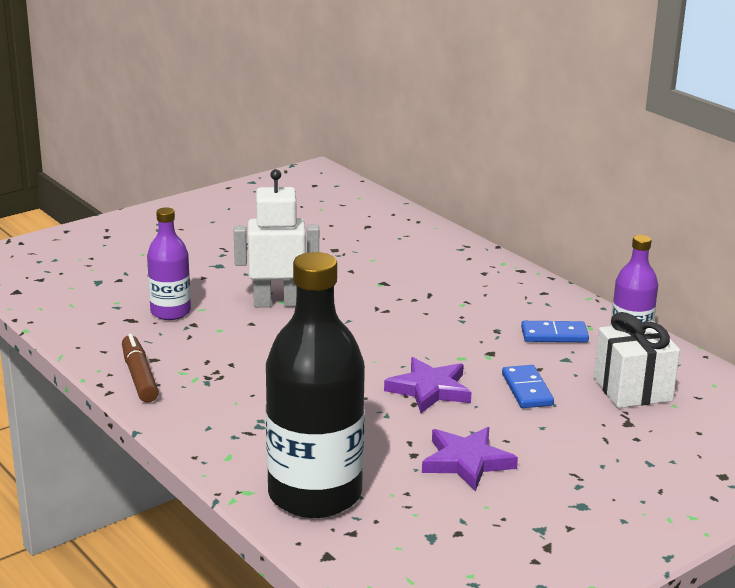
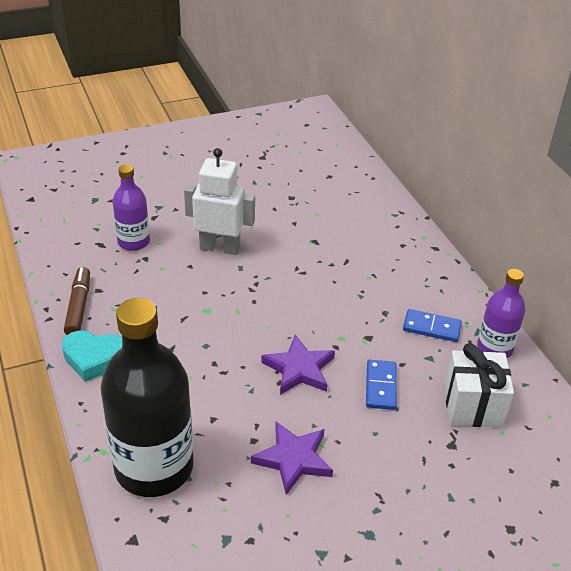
camera: 15 degrees right, 15 degrees up
none -> turquoise heart [62,330,122,382]

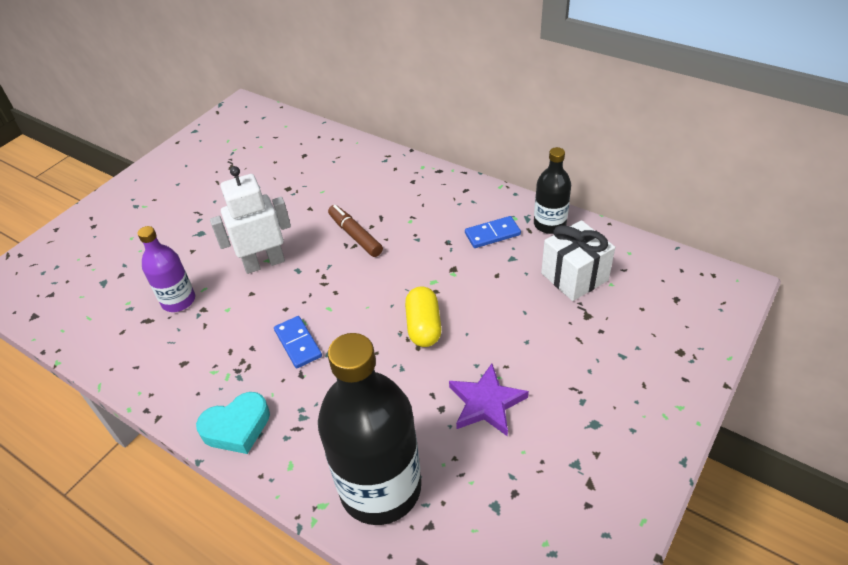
camera: 30 degrees left, 5 degrees up
brown marker [64,267,90,335] -> brown marker moved to [328,205,383,257]
purple star [261,334,335,395] -> yellow capsule [405,287,442,347]
blue domino [366,360,397,410] -> blue domino moved to [274,316,322,368]
purple bottle [477,269,525,358] -> black bottle [534,147,571,234]

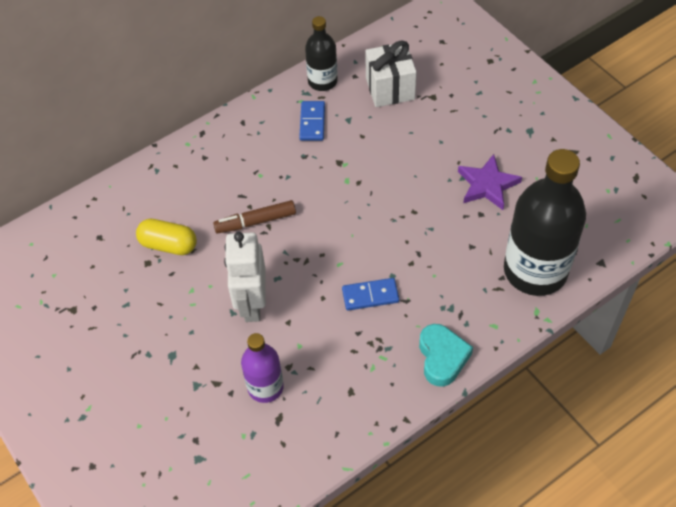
camera: 70 degrees left, 10 degrees up
yellow capsule [405,287,442,347] -> yellow capsule moved to [136,219,197,255]

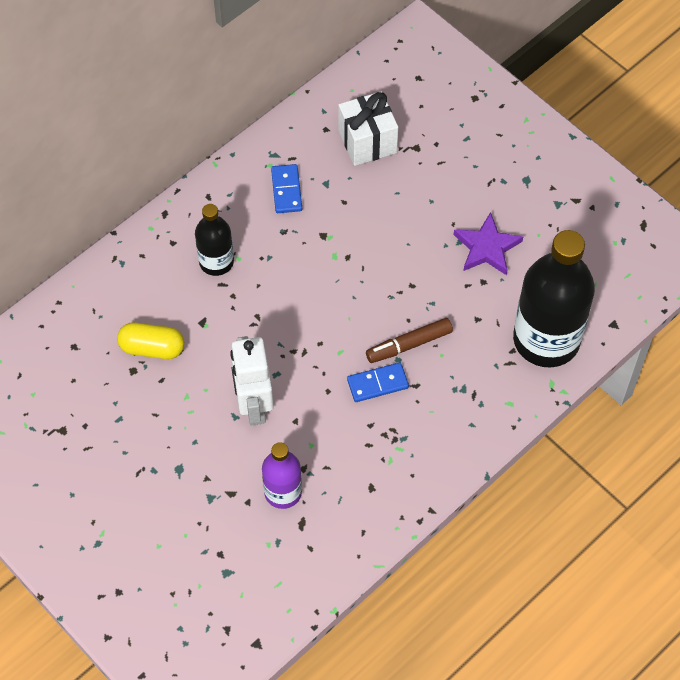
camera: 10 degrees left, 5 degrees up
brown marker [213,200,296,234] -> brown marker moved to [366,318,453,363]
black bottle [305,16,338,91] -> black bottle moved to [195,204,234,276]
turquoise heart [419,324,473,387] -> none

